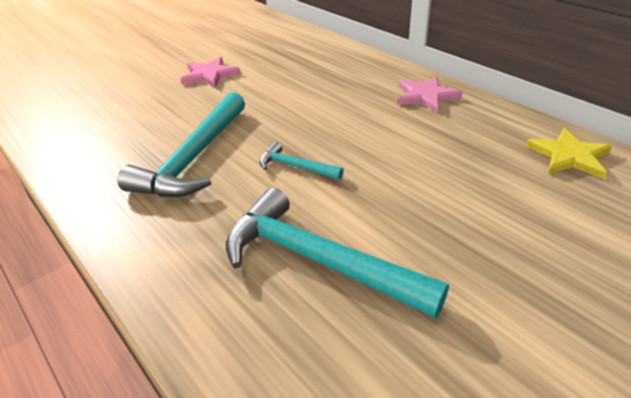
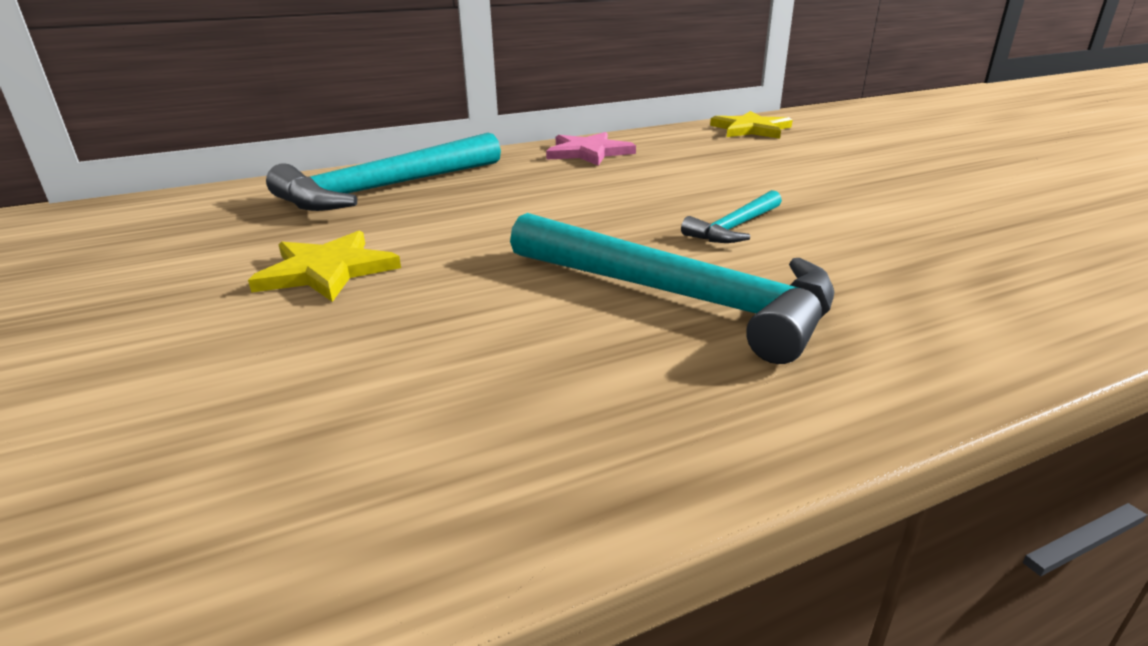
camera: 75 degrees left, 10 degrees down
pink star [180,57,241,88] -> yellow star [248,231,401,302]
turquoise hammer [226,188,449,318] -> turquoise hammer moved to [266,133,501,211]

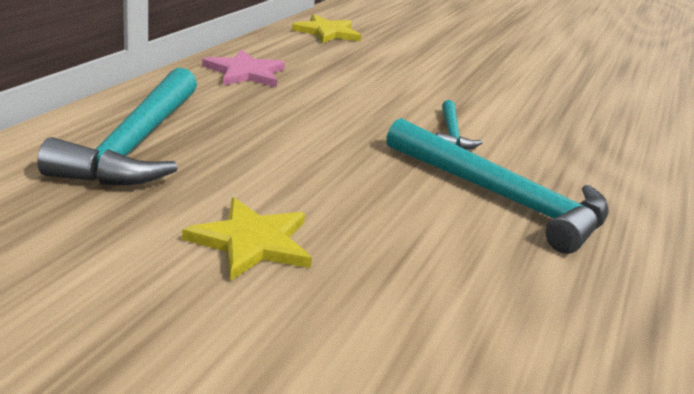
camera: 45 degrees left, 0 degrees up
turquoise hammer [510,213,834,364] -> turquoise hammer turned 45 degrees clockwise [386,118,609,254]

